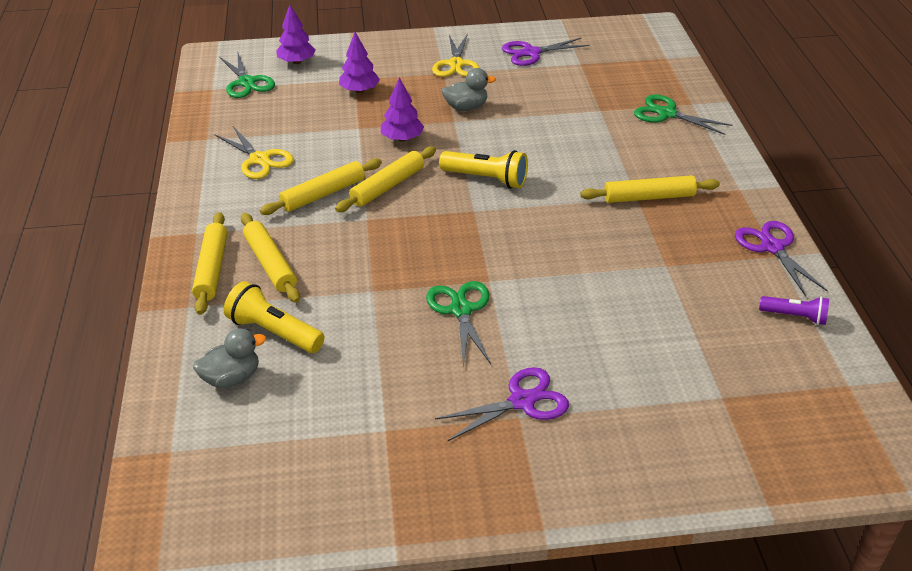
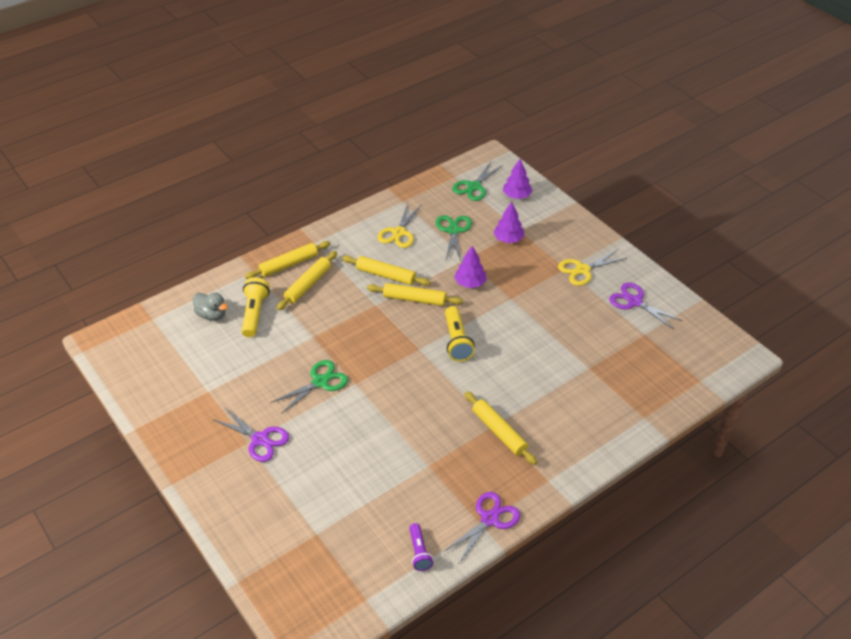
camera: 60 degrees right, 5 degrees up
grey duck [442,68,496,111] -> none
green scissors [634,94,733,135] -> green scissors moved to [436,215,472,261]

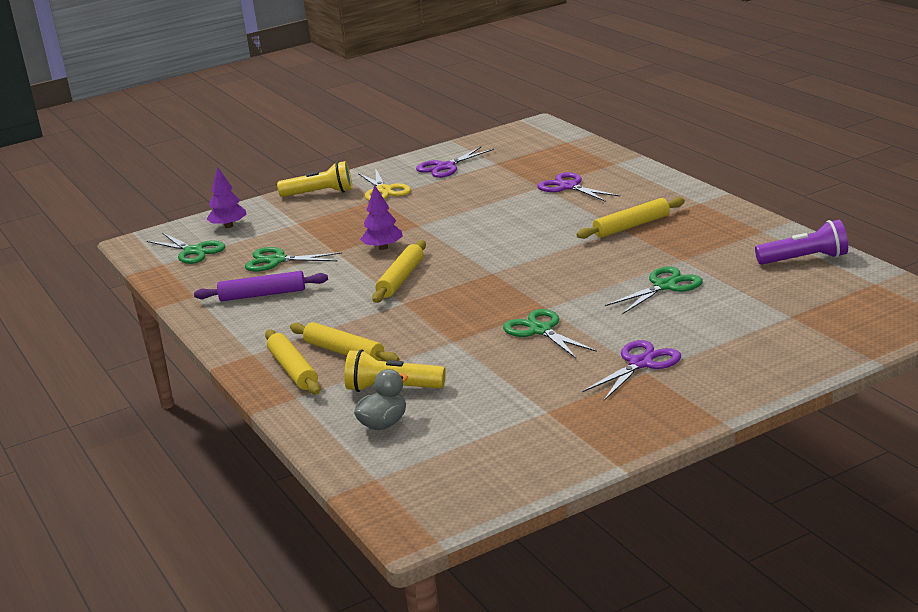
camera: 80 degrees left, 20 degrees down
yellow rolling pin [342,256,430,286] -> none
yellow scissors [377,203,421,248] -> purple rolling pin [194,271,328,301]
purple flashlight [409,523,433,571] -> purple flashlight [755,220,848,265], size x1.56
purple scissors [443,492,520,563] -> purple scissors moved to [537,172,620,202]
yellow flashlight [445,306,475,362] -> yellow flashlight moved to [277,161,352,197]
purple tree [493,202,524,243] -> none
none -> green scissors [605,266,703,314]

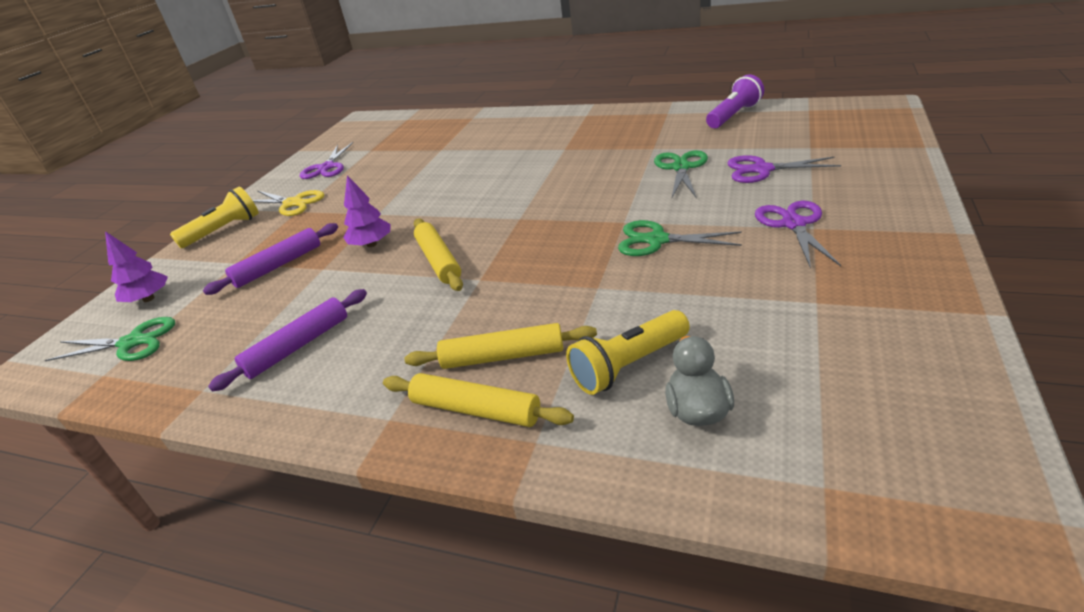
camera: 40 degrees left, 10 degrees up
green scissors [245,247,342,271] -> none
purple scissors [537,172,620,202] -> purple scissors moved to [727,155,841,183]
yellow rolling pin [576,197,685,239] -> none
none -> purple rolling pin [203,223,338,295]

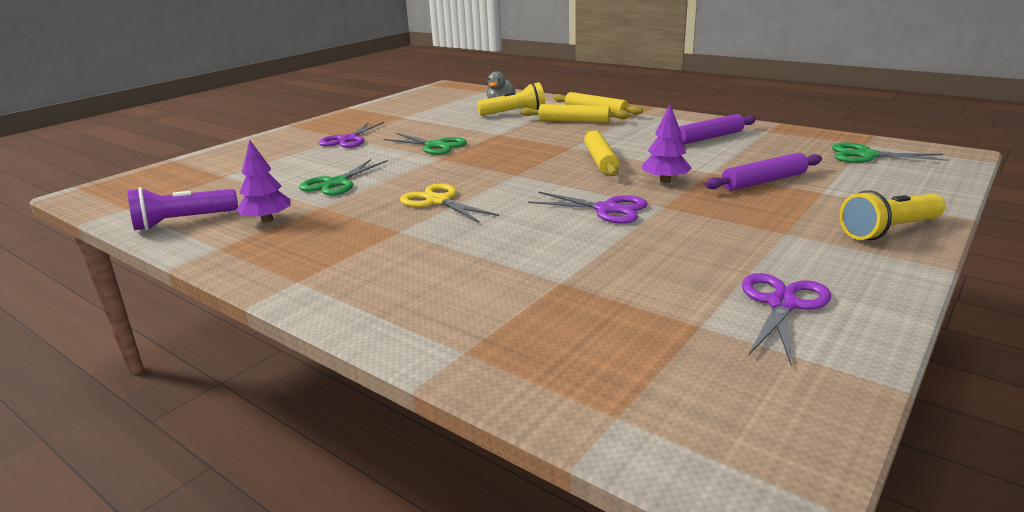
camera: 165 degrees left, 10 degrees down
purple tree [105,231,168,302] -> purple tree moved to [236,139,291,223]
yellow scissors [252,190,324,216] -> yellow scissors moved to [400,183,499,222]
purple scissors [727,155,841,183] -> purple scissors moved to [528,191,648,224]

